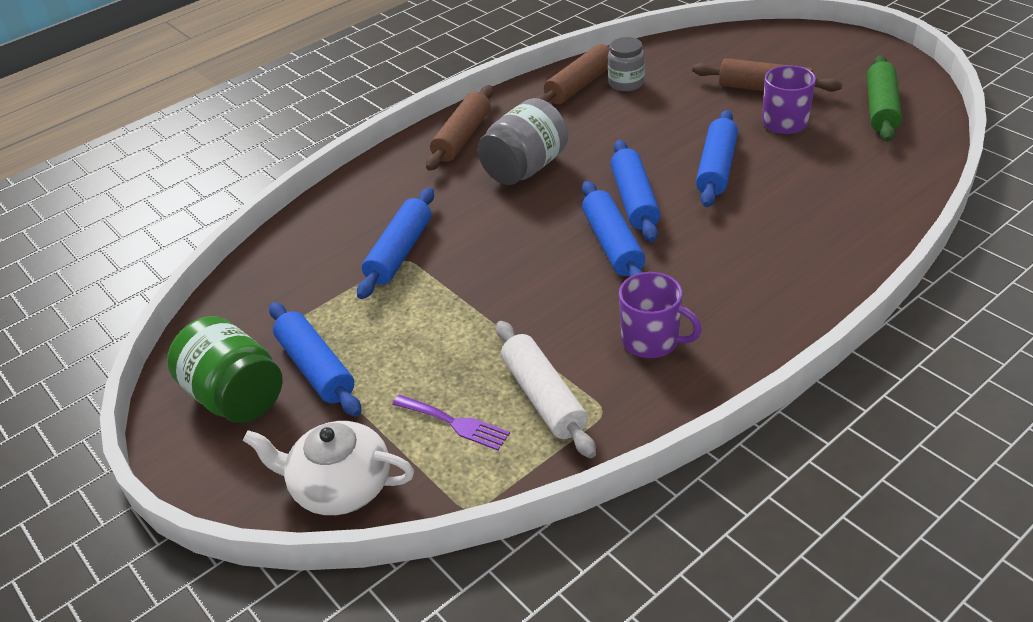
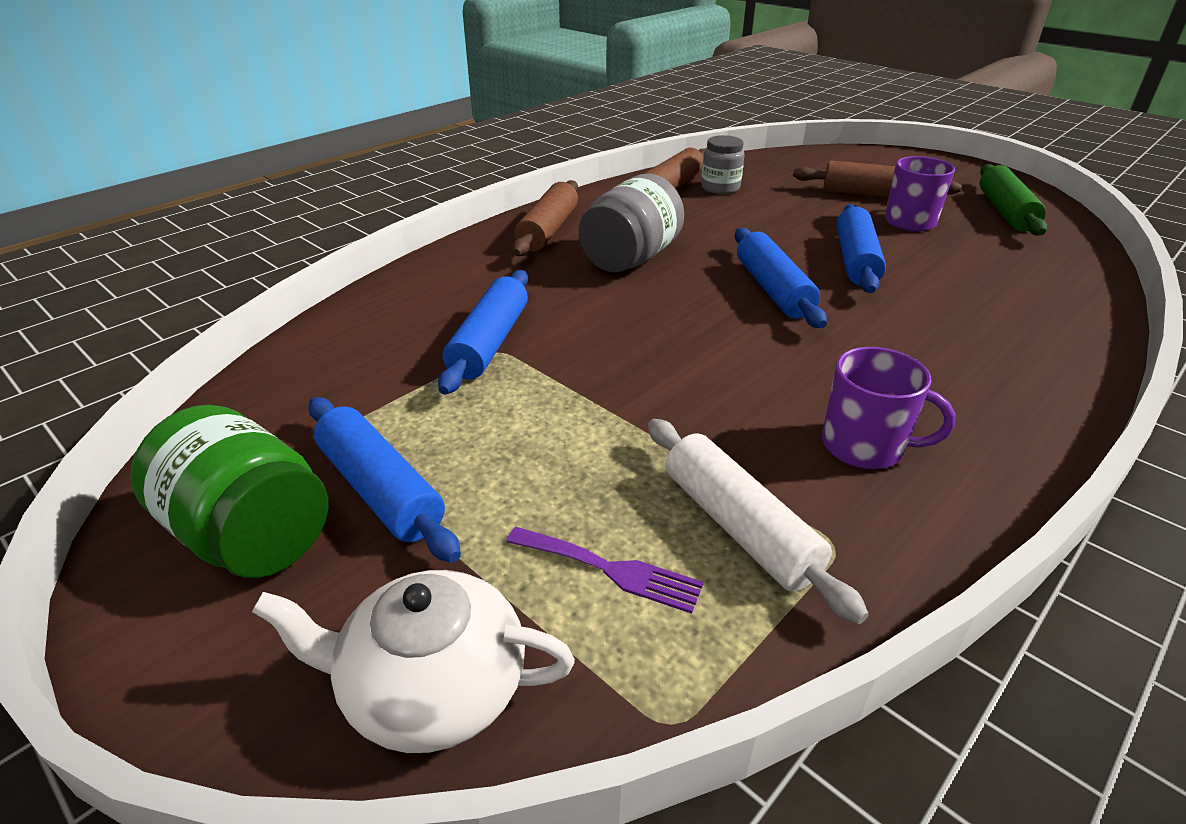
camera: 10 degrees left, 5 degrees down
blue rolling pin [582,181,645,277] -> none

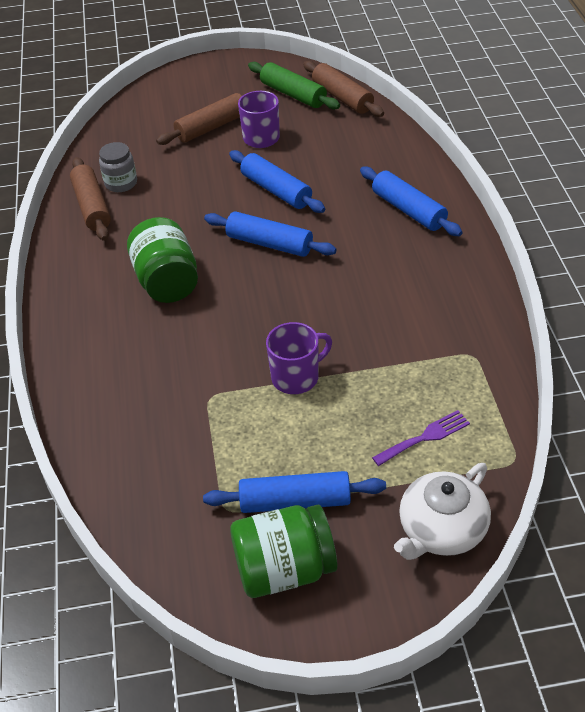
camera: 50 degrees left, 10 degrees up
blue rolling pin [438,270,528,394] -> blue rolling pin moved to [360,167,463,236]
brown rolling pin [512,180,578,256] -> brown rolling pin moved to [303,61,384,117]
grey jar [579,174,684,272] -> green jar [127,217,198,303]
white rolling pin [648,419,869,624] -> none
purple mug [822,347,956,469] -> purple mug moved to [266,322,332,394]

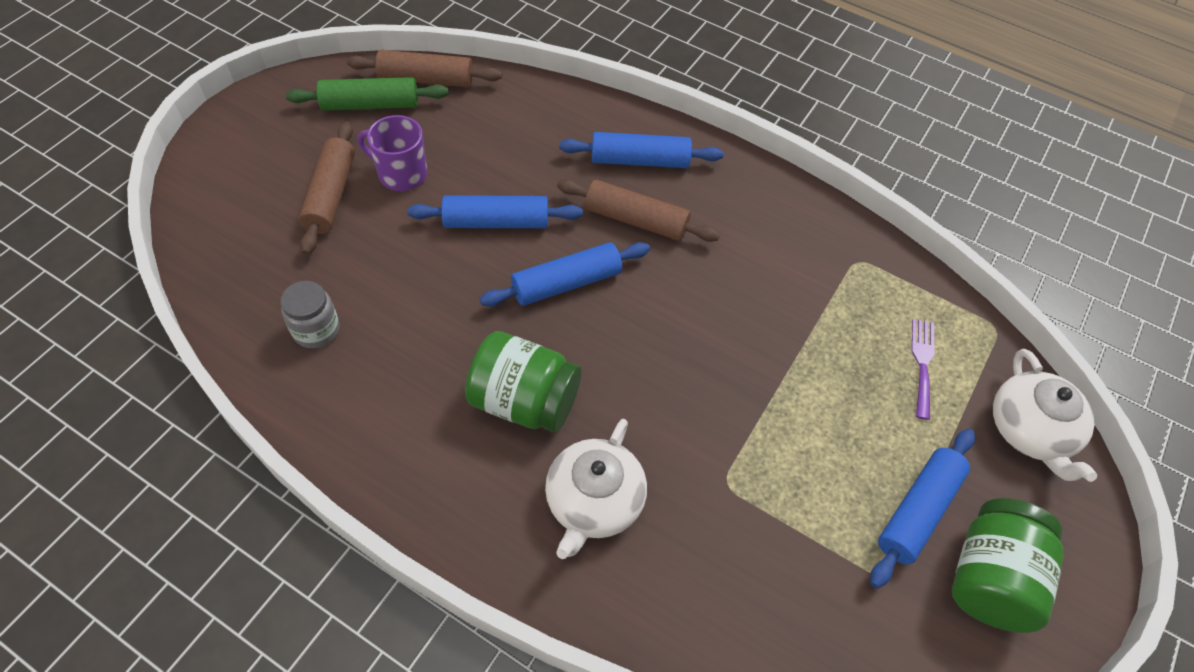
camera: 55 degrees left, 10 degrees up
brown rolling pin [70,157,111,241] -> brown rolling pin moved to [557,179,720,242]
purple mug [266,322,332,394] -> none
none -> white teapot [545,419,647,559]

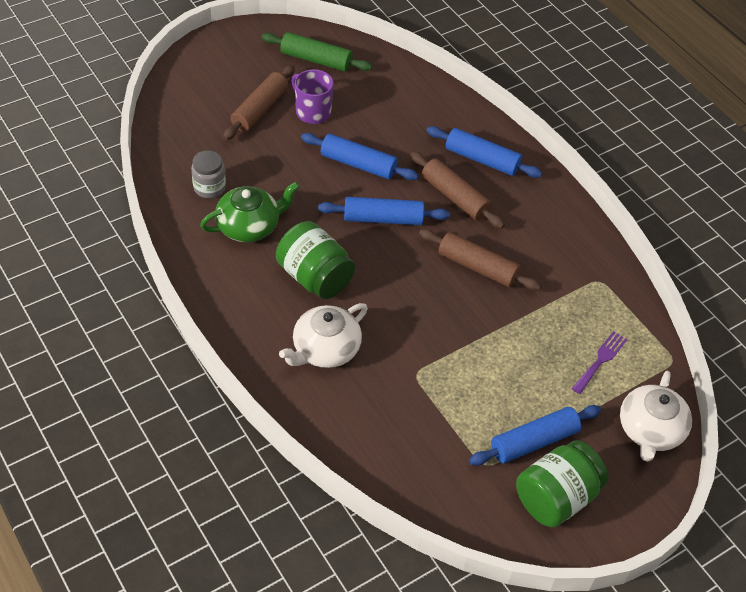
camera: 25 degrees right, 5 degrees down
brown rolling pin [347,50,502,87] -> brown rolling pin moved to [419,229,541,291]
none -> green teapot [200,182,300,242]

